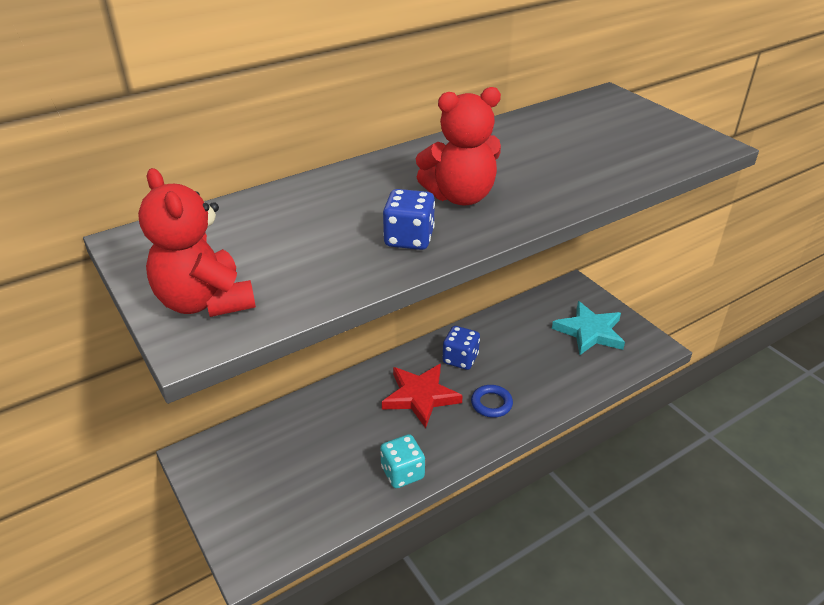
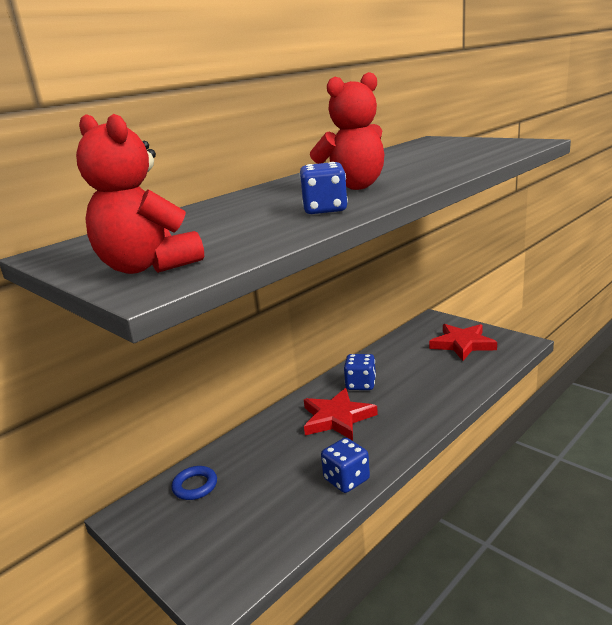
camera: 10 degrees left, 15 degrees down
turquoise dice [380,434,425,488] -> blue dice [321,438,370,493]
blue ring [471,385,513,418] -> blue ring moved to [171,466,217,500]
turquoise star [552,301,625,355] -> red star [429,324,497,361]

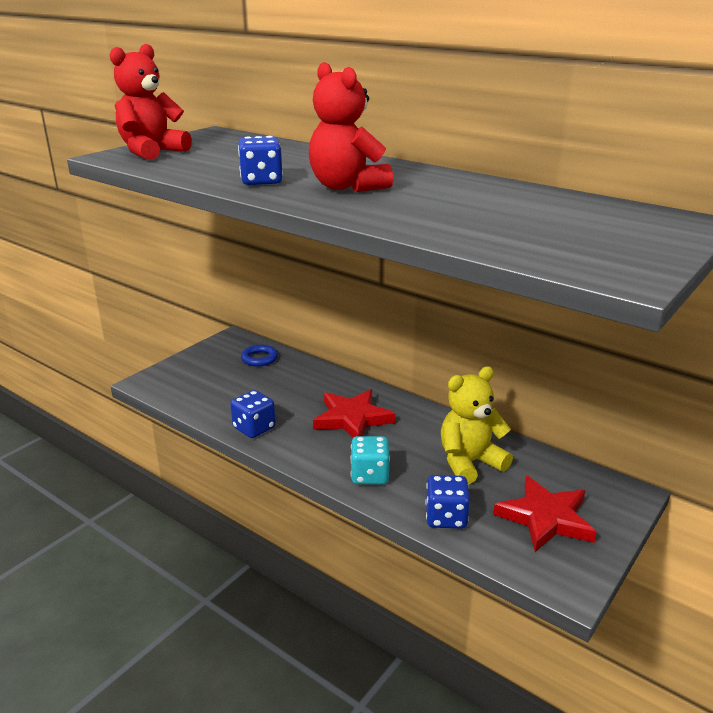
camera: 80 degrees right, 5 degrees up
blue dice [344,354,376,390] -> blue dice moved to [425,475,470,529]
none -> turquoise dice [351,436,390,484]
none -> yellow teddy bear [441,366,513,484]

